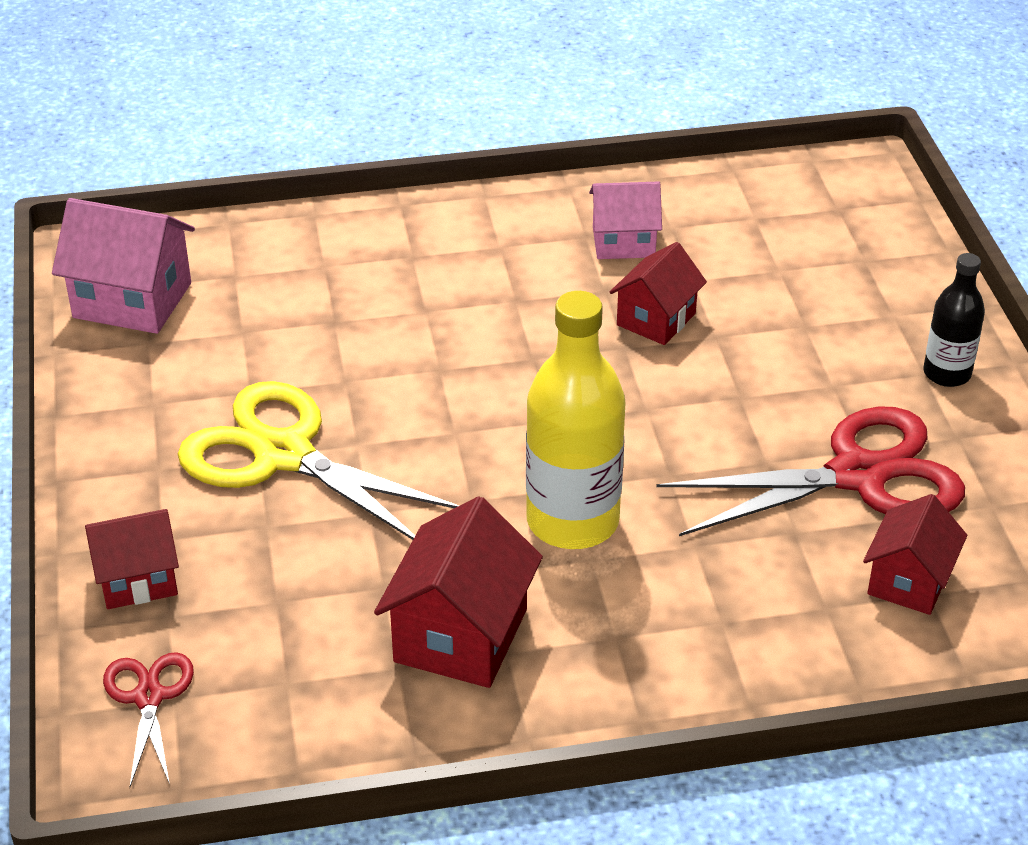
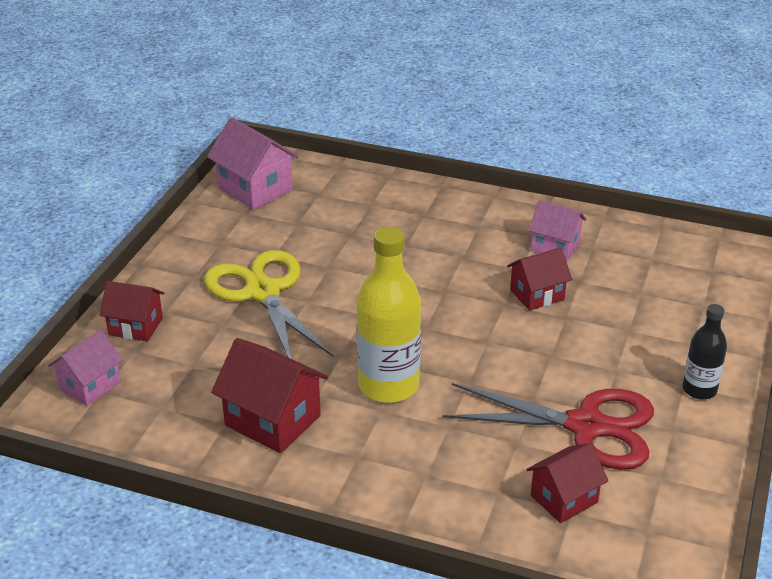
camera: 30 degrees right, 5 degrees down
red scissors [103,652,194,787] -> pink house [48,330,123,406]
red house [374,496,543,688] -> red house turned 75 degrees clockwise [211,338,328,453]

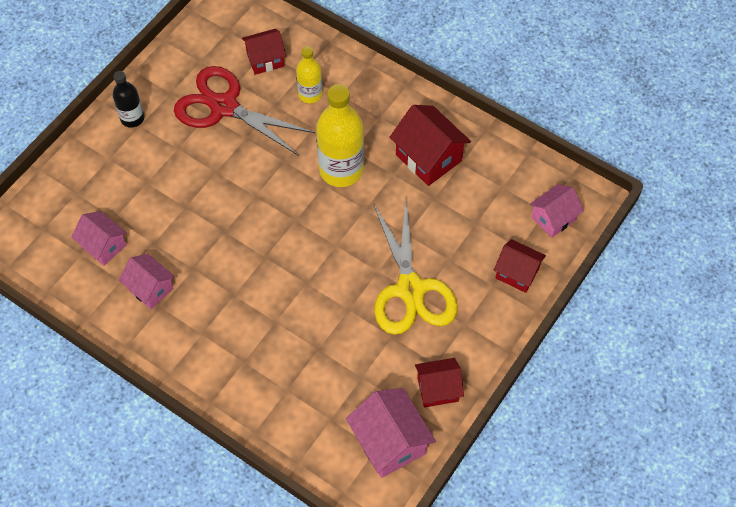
camera: 165 degrees left, 25 degrees up
red house [507,247,572,311] -> red house moved to [415,358,464,408]
none -> pink house [72,211,127,266]
none -> yellow bottle [296,46,322,104]

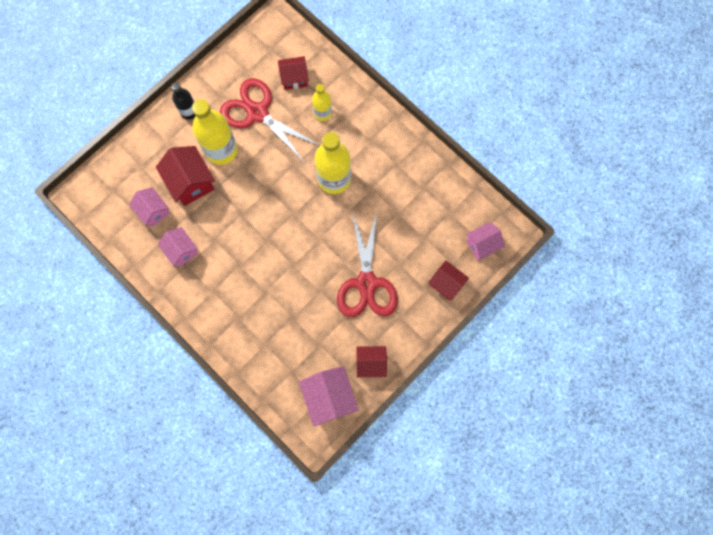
camera: 10 degrees right, 15 degrees up
yellow scissors [373,198,458,335] -> red scissors [337,210,398,317]
red house [389,105,471,186] -> red house moved to [156,146,215,206]
none -> yellow bottle [192,99,238,165]

